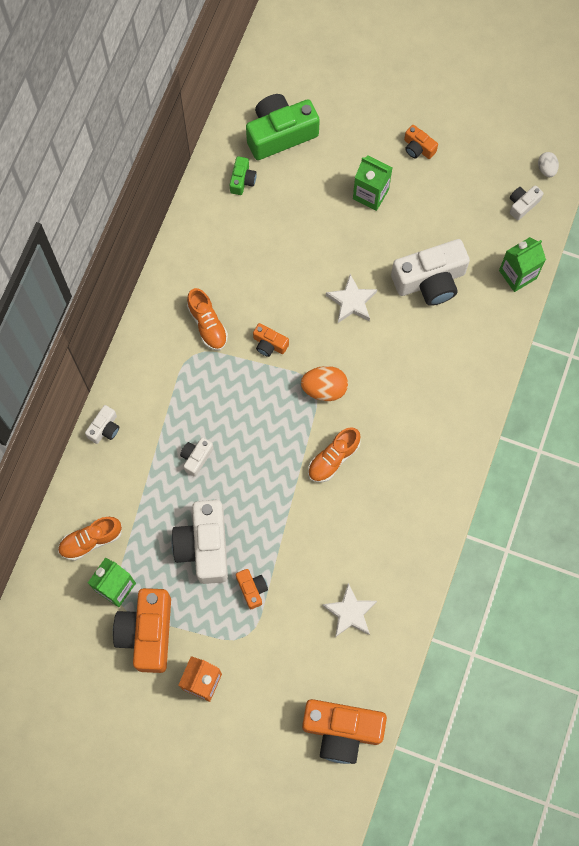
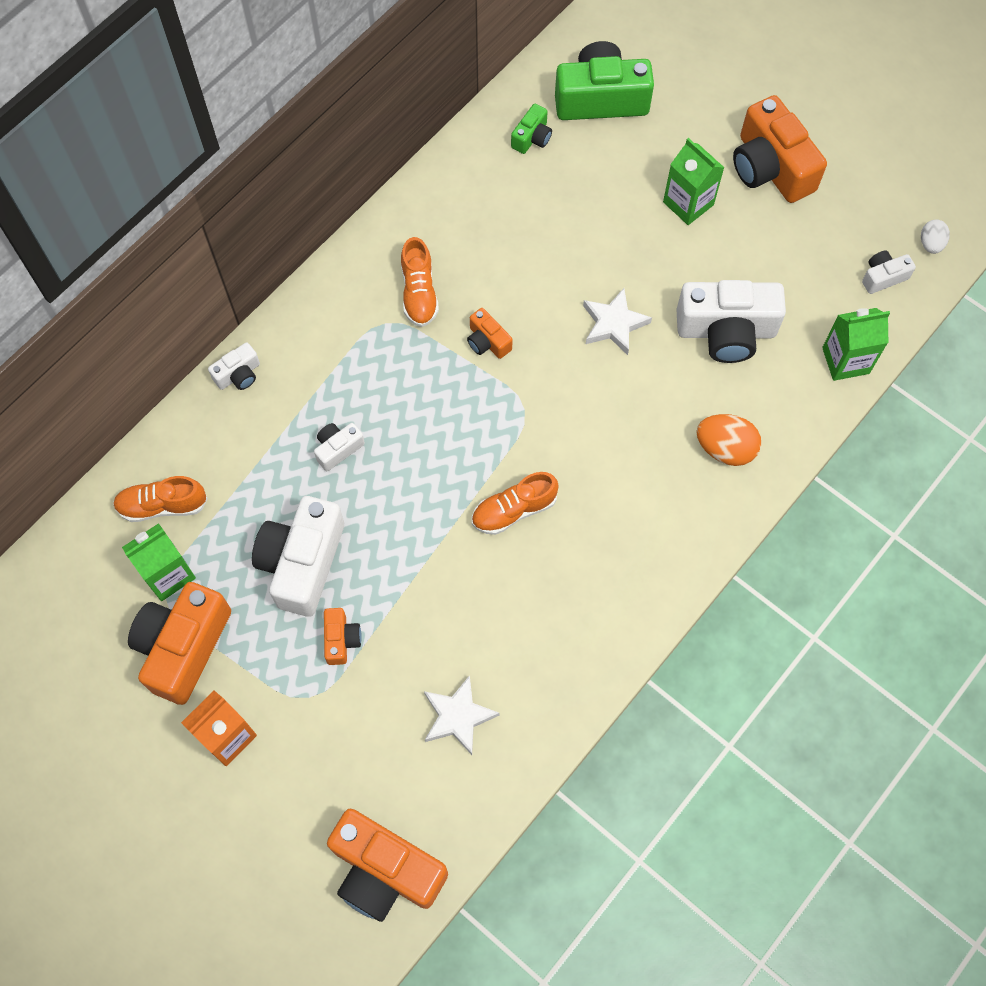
camera: 20 degrees right, 5 degrees down
orange egg [301,366,348,401] -> orange egg moved to [696,414,761,466]
orange camera [404,125,438,159] -> orange camera [733,95,827,203], size x2.09

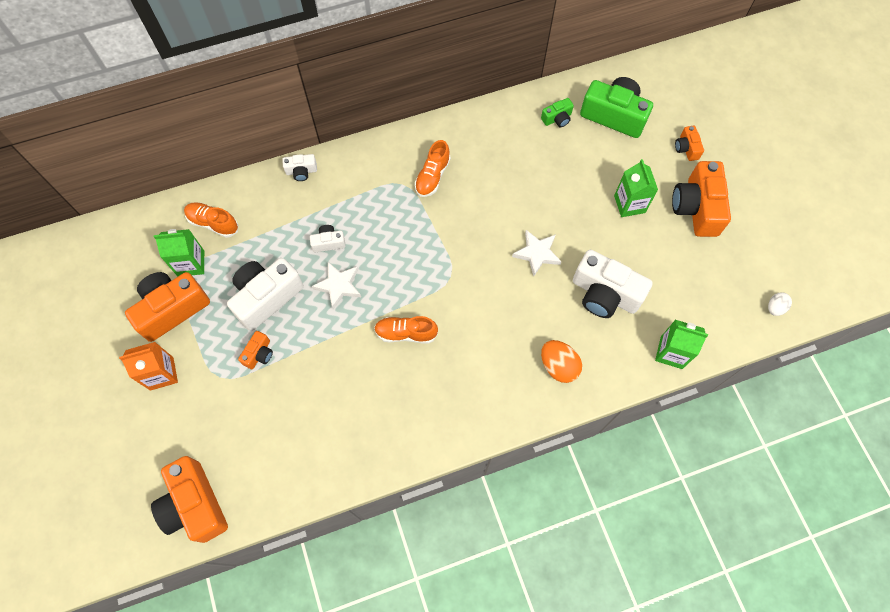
camera: 30 degrees right, 0 degrees up
white star [424,675,499,755] -> white star moved to [312,262,361,309]
orange camera [467,308,513,359] -> orange camera moved to [675,126,704,161]
white camera [862,250,916,294] -> none

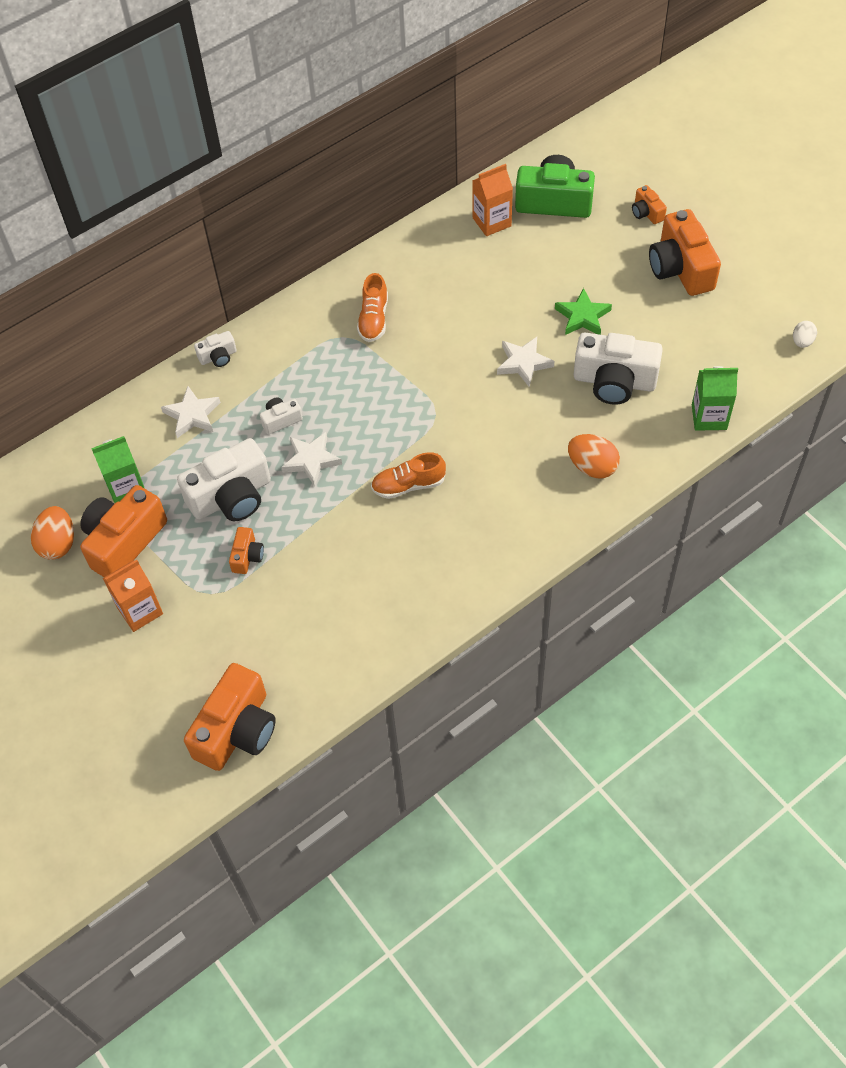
camera: 15 degrees left, 10 degrees down
orange camera [151,456,228,543] -> orange camera turned 105 degrees counterclockwise [184,663,276,771]
orange shoe [184,202,238,238] -> none
white camera [227,258,304,331] -> white camera turned 150 degrees counterclockwise [177,438,271,521]
green camera [541,98,574,127] -> orange carton [472,164,513,236]
green carton [614,159,658,217] -> none
none -> orange egg [31,506,74,560]
none -> white star [161,386,221,438]
none -> green star [555,288,612,335]

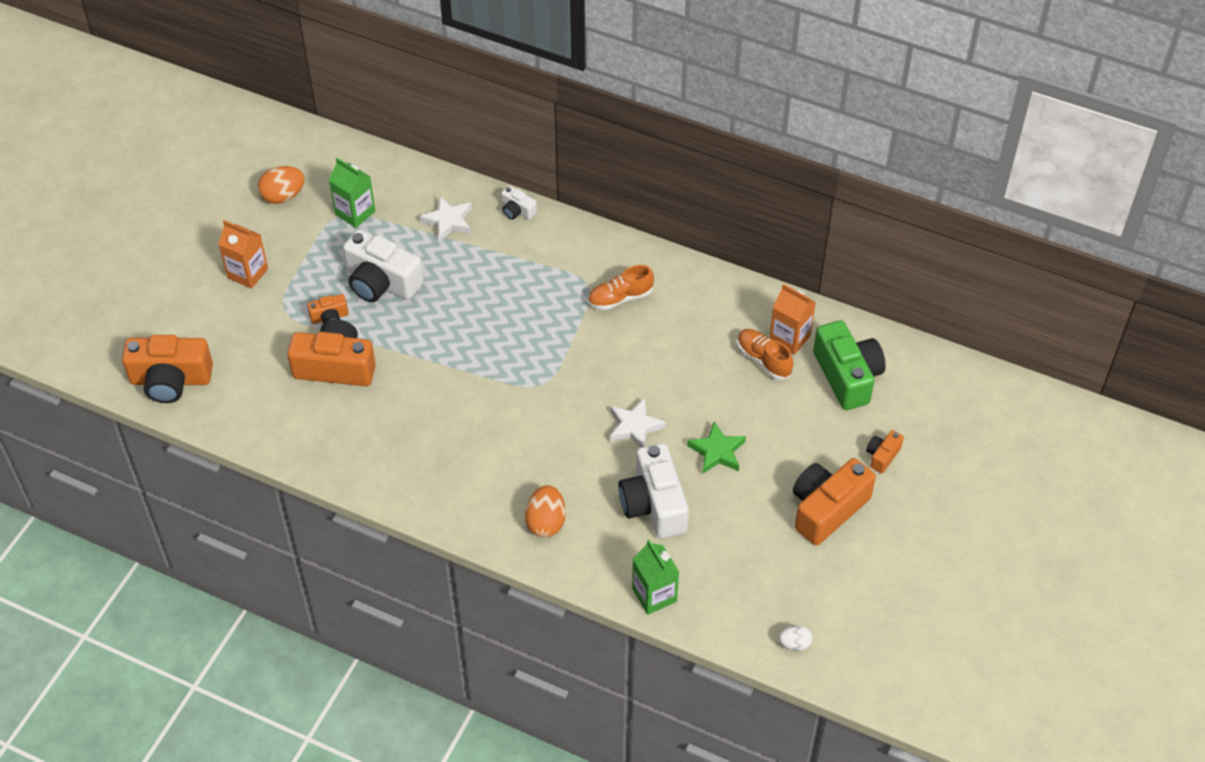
camera: 60 degrees right, 5 degrees down
orange camera [80,485,167,577] -> orange camera moved to [287,319,376,386]
white camera [260,398,303,435] -> none
white star [281,432,342,486] -> none
orange shoe [371,452,446,499] -> orange shoe moved to [737,329,793,380]

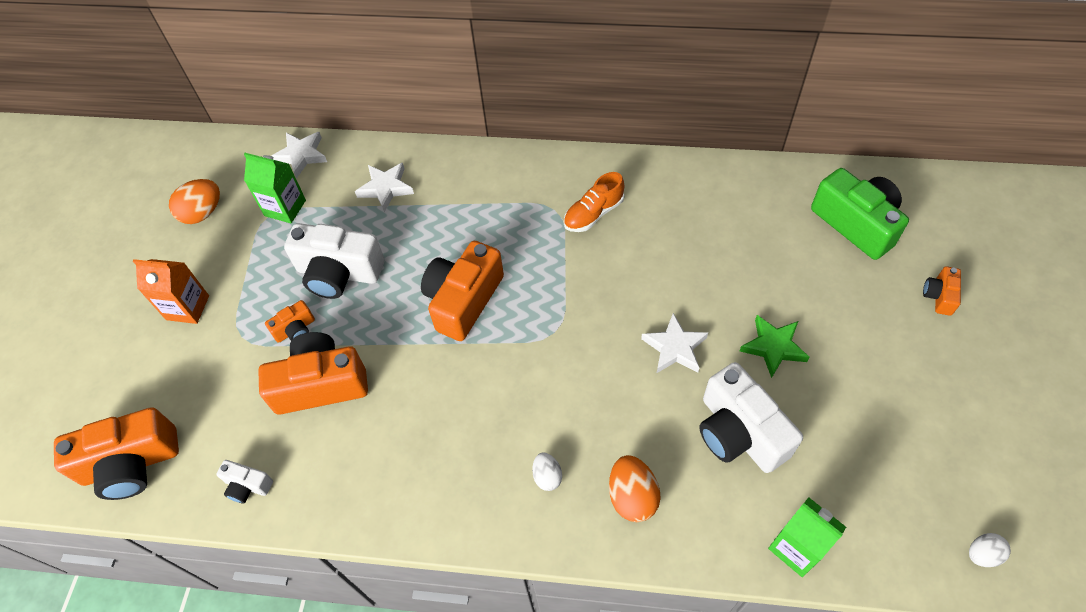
camera: 15 degrees left, 5 degrees up
white camera [501,185,537,220] -> white camera moved to [216,460,273,504]
orange shoe [737,329,793,380] -> none
orange carton [769,284,816,355] -> none
orange camera [793,458,876,546] -> orange camera moved to [421,241,504,341]
none -> white star [271,132,327,178]
none -> white egg [532,452,562,491]

